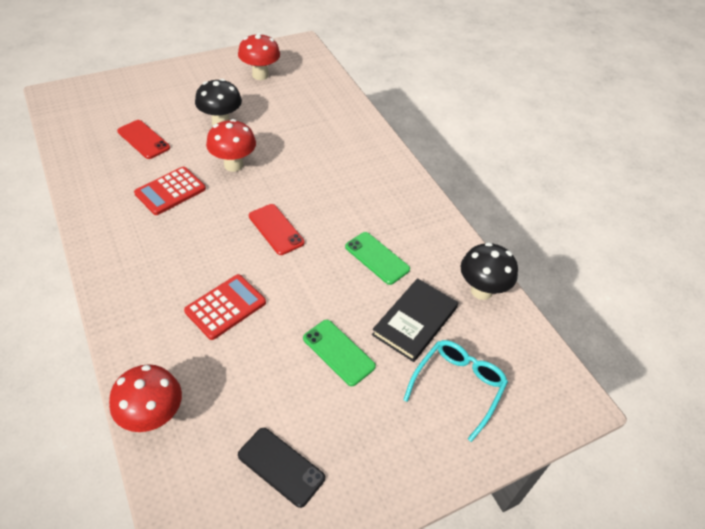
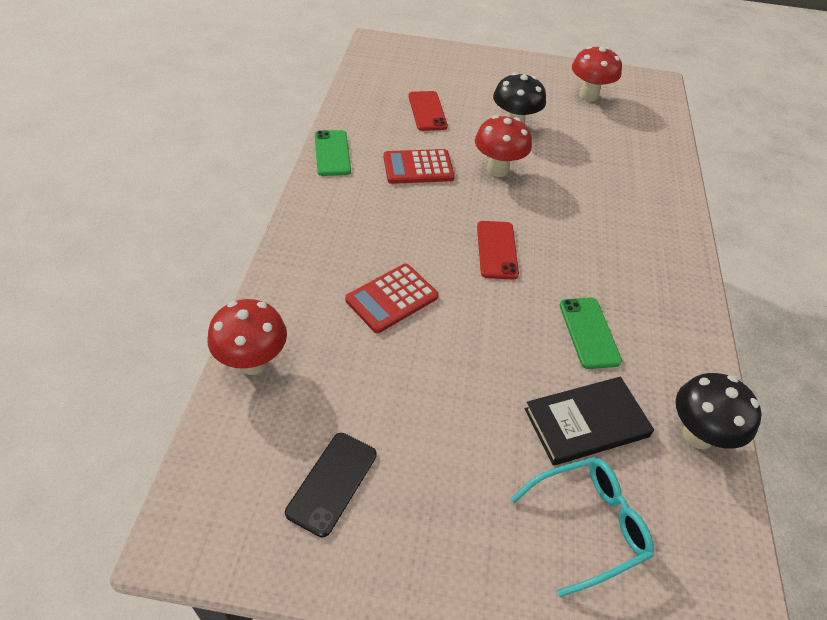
camera: 35 degrees right, 0 degrees up
red calculator [184,274,266,340] -> red calculator turned 150 degrees clockwise [345,264,439,333]
black phone [238,428,325,508] -> black phone turned 45 degrees clockwise [285,433,377,537]
green phone [303,320,376,386] -> green phone moved to [315,130,351,176]

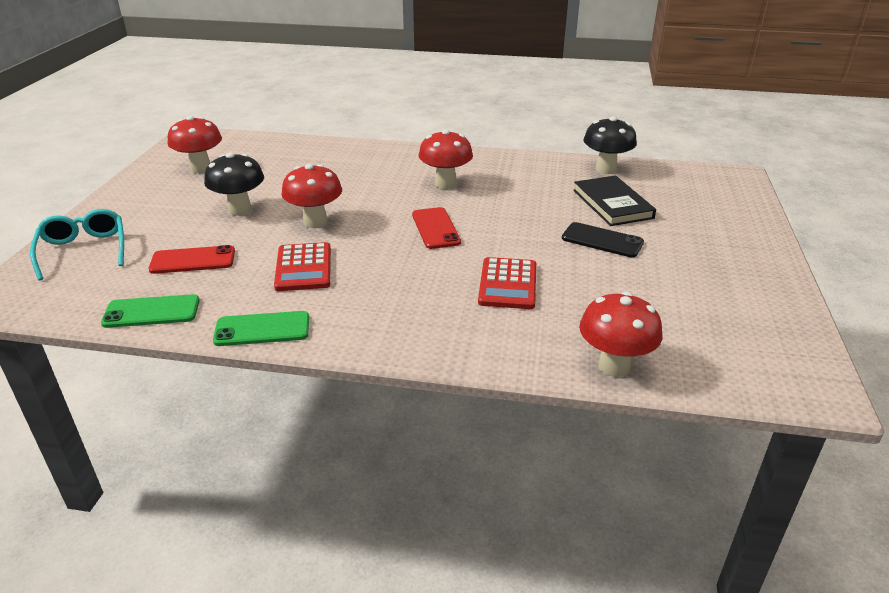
camera: 85 degrees left, 15 degrees down
black phone [285,433,377,537] -> black phone moved to [562,222,644,258]
red calculator [345,264,439,333] -> red calculator turned 45 degrees clockwise [478,257,536,309]
red phone [477,221,519,279] -> red phone turned 75 degrees clockwise [412,207,461,249]
turquoise glasses [511,457,654,597] -> turquoise glasses moved to [30,209,124,280]
green phone [560,297,622,369] -> green phone moved to [101,294,200,328]
none -> red mushroom [419,129,473,189]

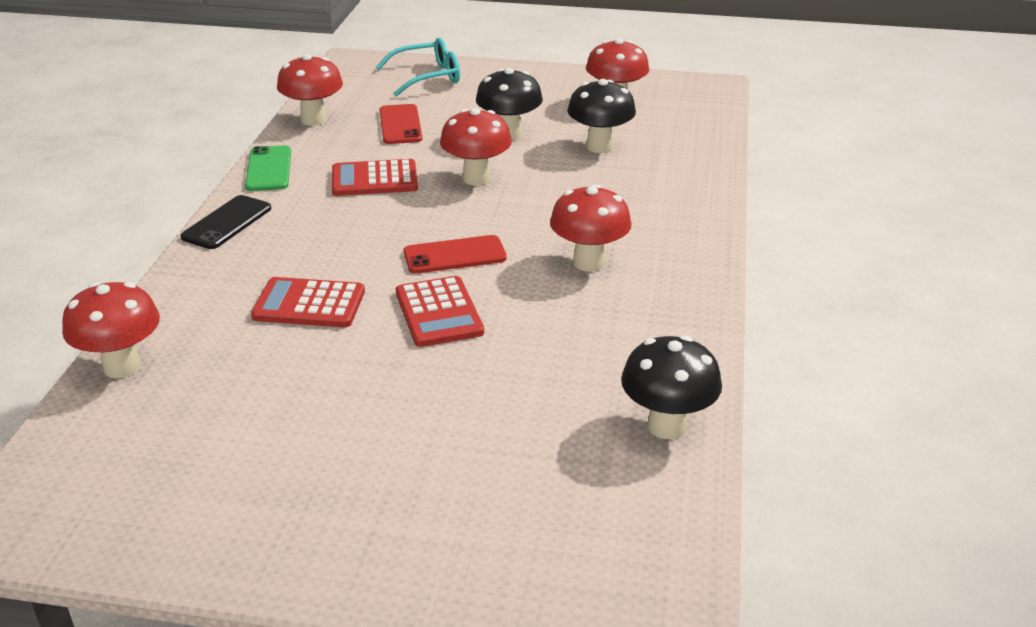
camera: 90 degrees right, 0 degrees up
green phone [101,294,200,328] -> red mushroom [277,54,343,126]
black phone [562,222,644,258] -> black phone moved to [180,195,271,249]
black book [573,175,656,226] -> none
none -> red calculator [396,276,484,347]
none -> black mushroom [567,79,636,153]

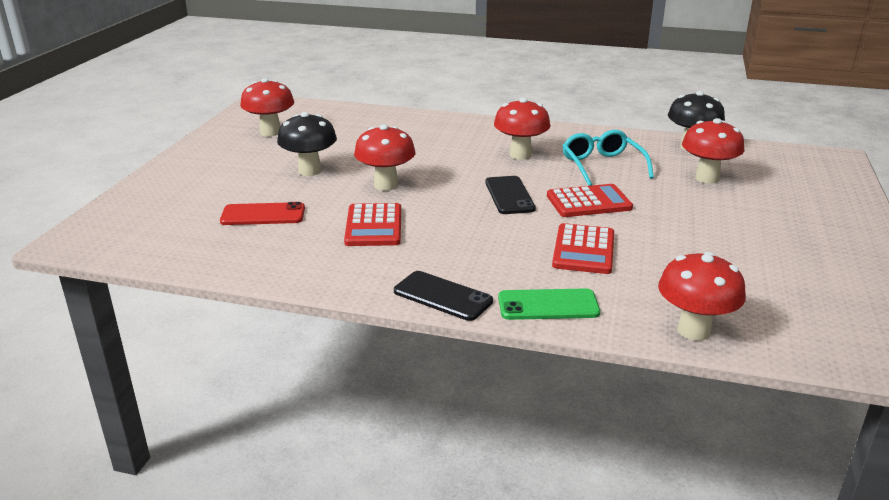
camera: 85 degrees left, 5 degrees down
green phone [245,145,291,191] -> green phone moved to [498,288,600,320]
red mushroom [277,54,343,126] -> red mushroom moved to [682,118,744,184]
turquoise glasses [375,38,460,97] -> turquoise glasses moved to [562,130,654,186]
red phone [403,235,507,274] -> black phone [485,176,536,214]
black mushroom [567,79,636,153] -> none

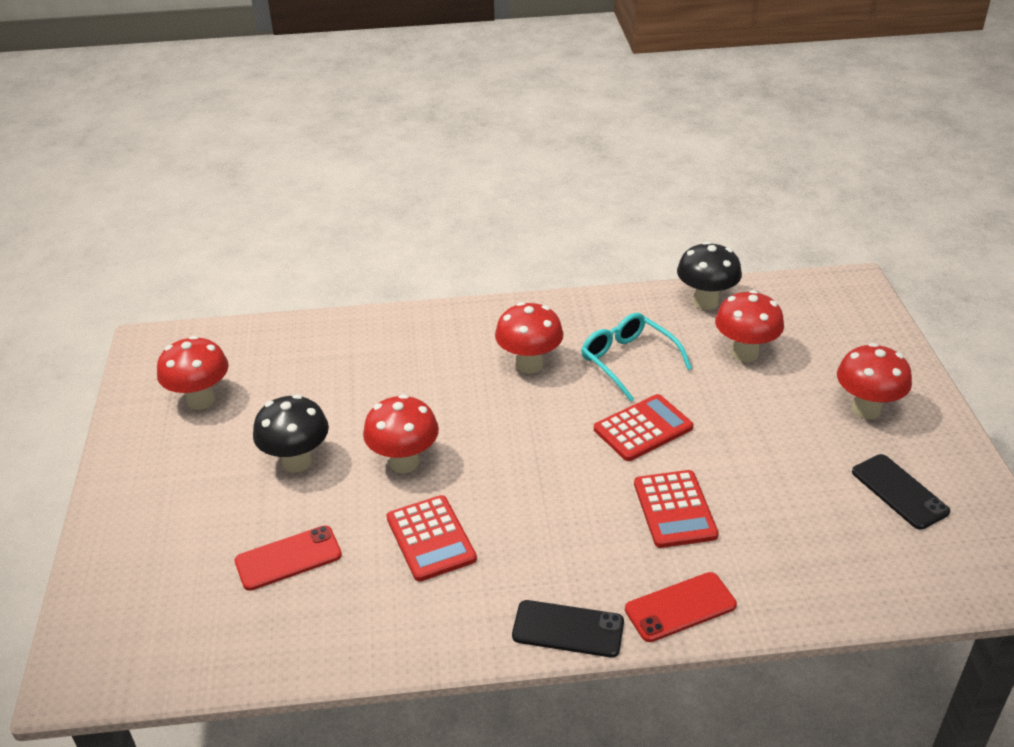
camera: 20 degrees left, 10 degrees up
black phone [485,176,536,214] -> black phone moved to [852,454,950,530]
green phone [498,288,600,320] -> red phone [625,572,737,642]
red mushroom [658,252,746,341] -> red mushroom moved to [837,343,912,419]

